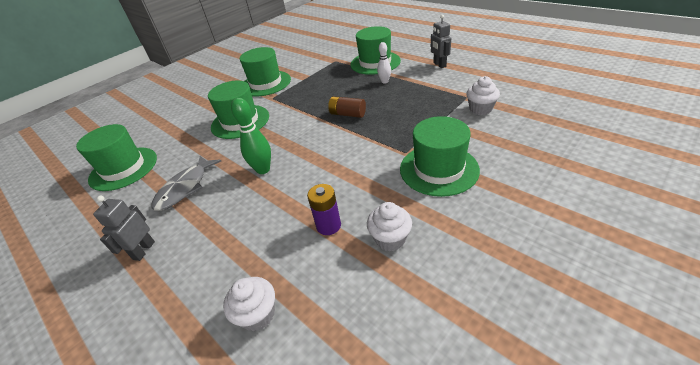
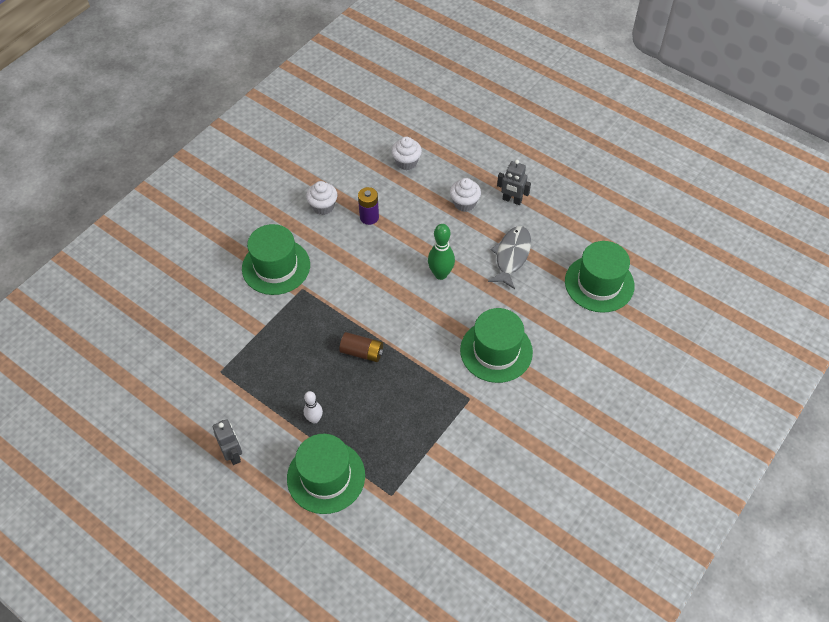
camera: 170 degrees right, 15 degrees up
grey robot [93,196,155,261] -> grey robot turned 105 degrees clockwise [497,160,531,205]
green hat [240,47,291,97] -> none
white cupcake [466,76,500,115] -> white cupcake moved to [450,178,481,212]

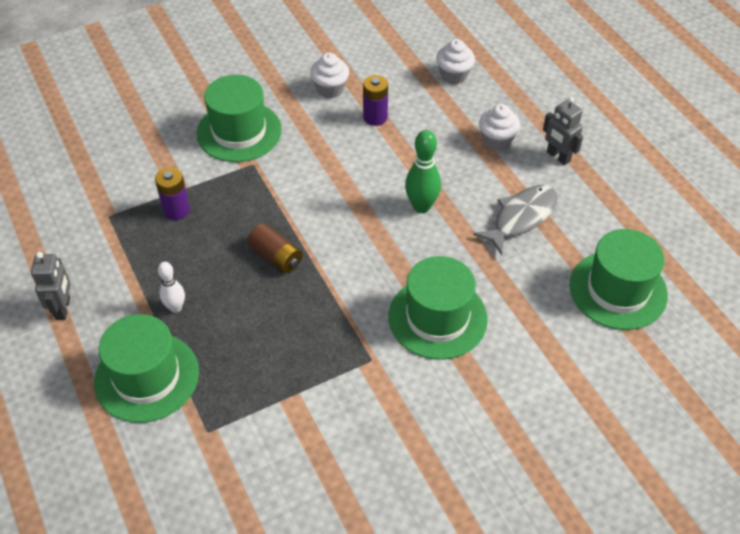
camera: 25 degrees right, 5 degrees down
none -> purple battery [155,167,190,220]

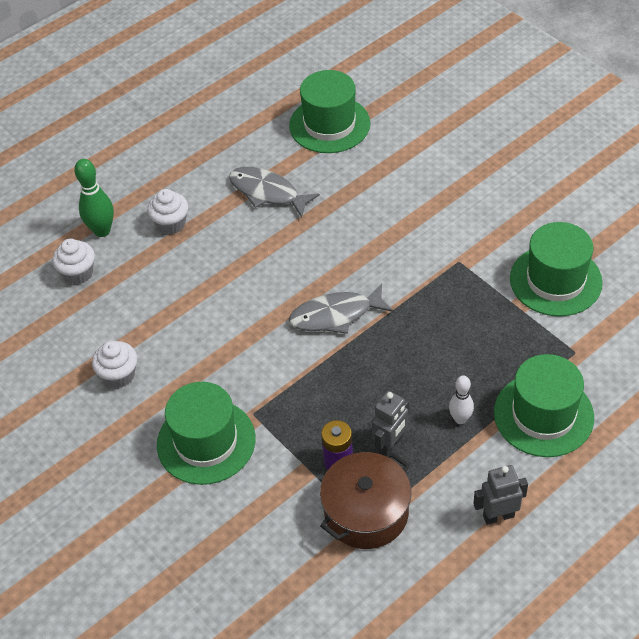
camera: 100 degrees left, 0 degrees up
brown battery [248,223,303,273] -> none
purple battery [363,75,388,126] -> none
green hat [388,256,488,360] -> green hat moved to [510,222,603,316]
green bowling pin [405,130,441,213] -> green bowling pin moved to [74,159,114,237]
grey robot [543,97,583,165] -> grey robot moved to [372,391,409,456]
none -> grey fish [289,283,394,334]
none -> brown pot [320,452,411,549]

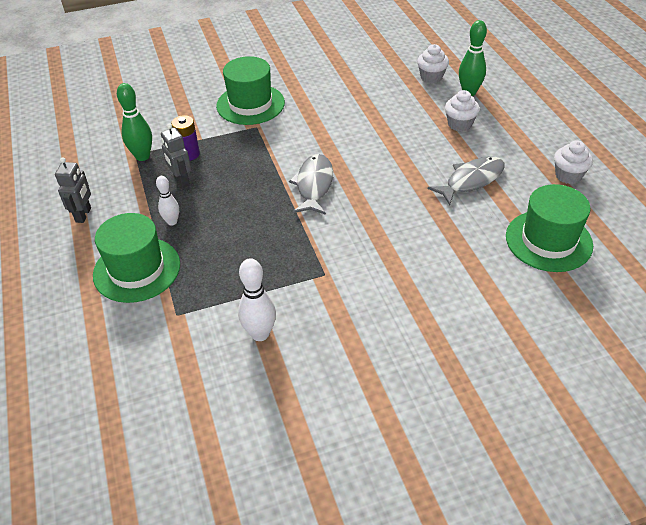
camera: 110 degrees right, 5 degrees down
white cupcake [92,341,137,388] -> white cupcake moved to [554,140,593,184]
brown pot [320,452,411,549] -> green bowling pin [117,83,152,161]
green hat [510,222,603,316] -> white bowling pin [238,258,276,341]

